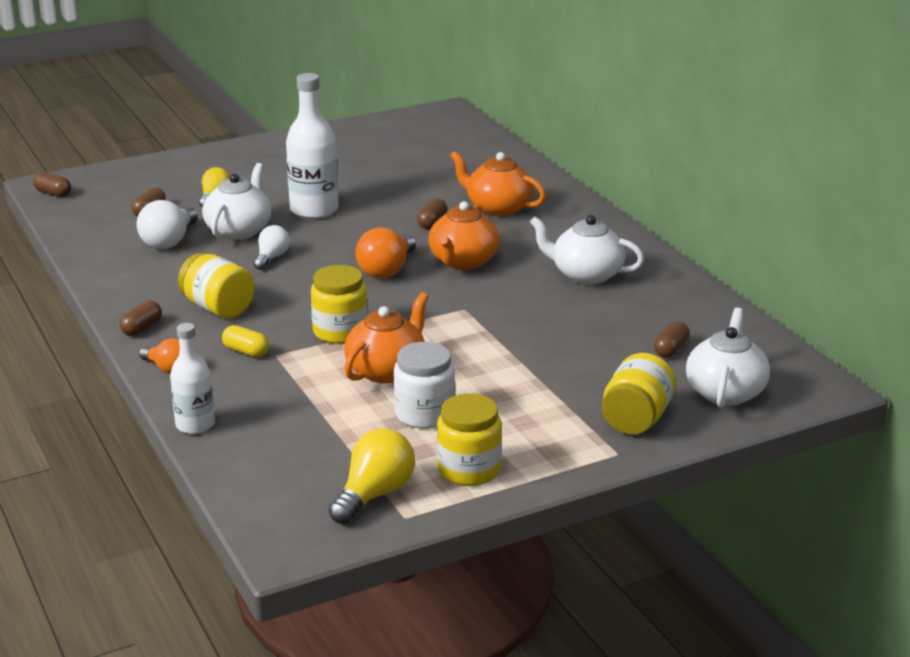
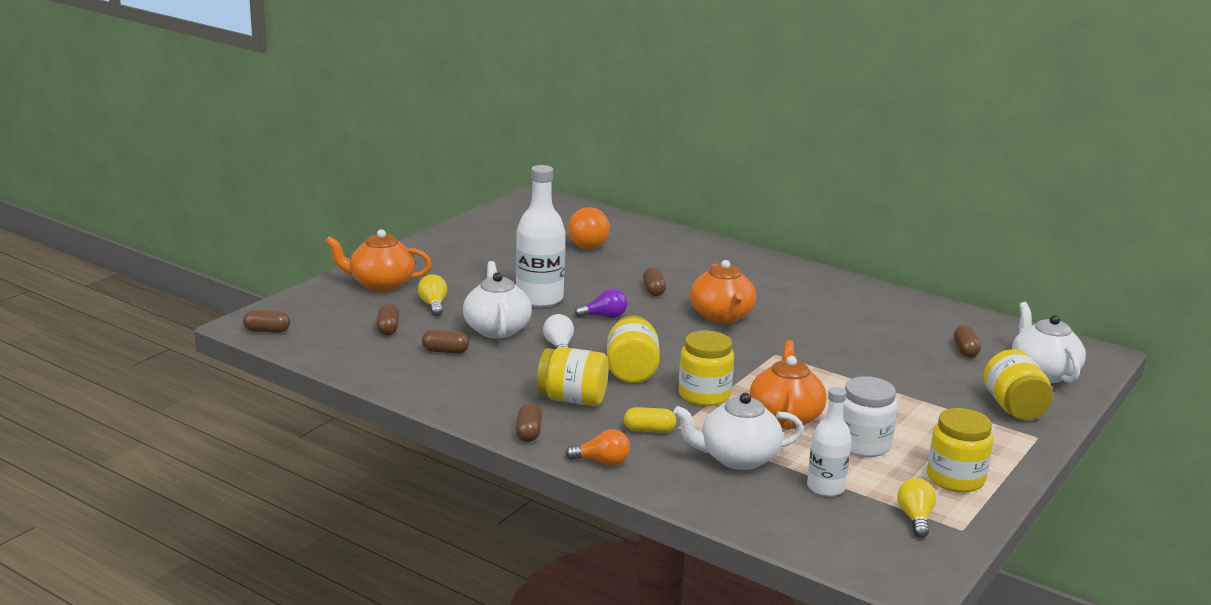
camera: 30 degrees left, 5 degrees down
white light bulb [137,200,198,249] -> brown capsule [422,330,469,354]
white bottle [170,323,215,434] -> white bottle moved to [807,387,852,497]
yellow light bulb [329,429,415,524] -> yellow light bulb [897,478,936,538], size x0.63
orange light bulb [355,227,416,278] -> orange light bulb moved to [568,207,610,249]
orange teapot [450,151,546,216] -> orange teapot moved to [325,229,432,292]
white teapot [530,215,644,285] -> white teapot moved to [673,393,804,470]
none -> purple light bulb [574,289,628,318]
none -> yellow jar [607,315,660,383]

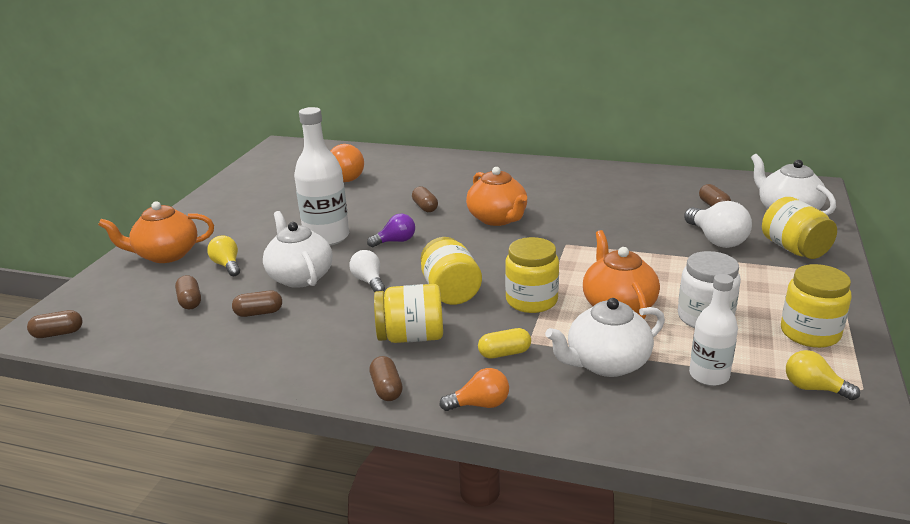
camera: 15 degrees left, 5 degrees up
yellow light bulb [897,478,936,538] -> yellow light bulb turned 45 degrees counterclockwise [786,350,860,400]
none -> white light bulb [684,201,752,248]

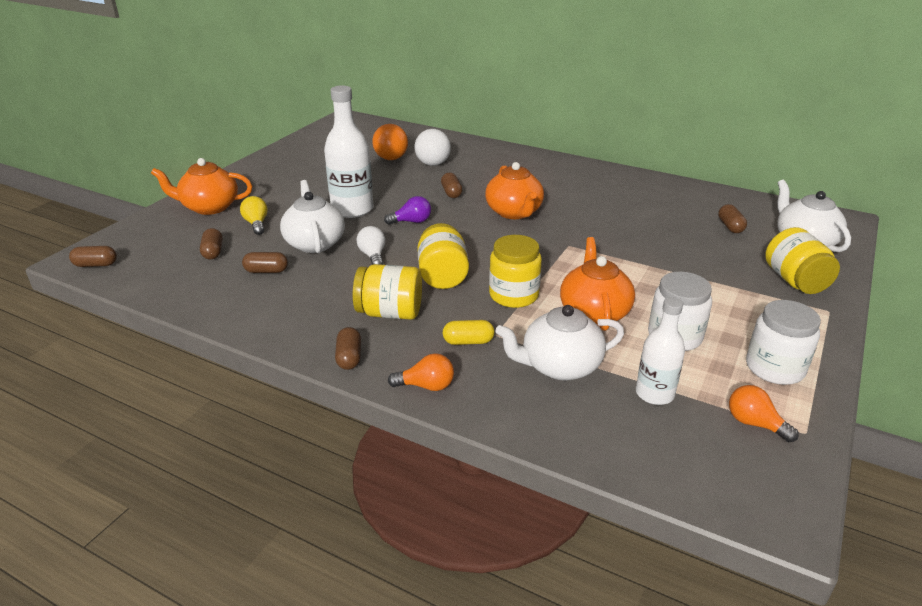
camera: 10 degrees right, 5 degrees up
white light bulb [684,201,752,248] -> white light bulb moved to [414,129,451,166]
yellow jar [781,264,851,348] -> white jar [746,300,821,385]
yellow light bulb [786,350,860,400] -> orange light bulb [729,385,799,442]

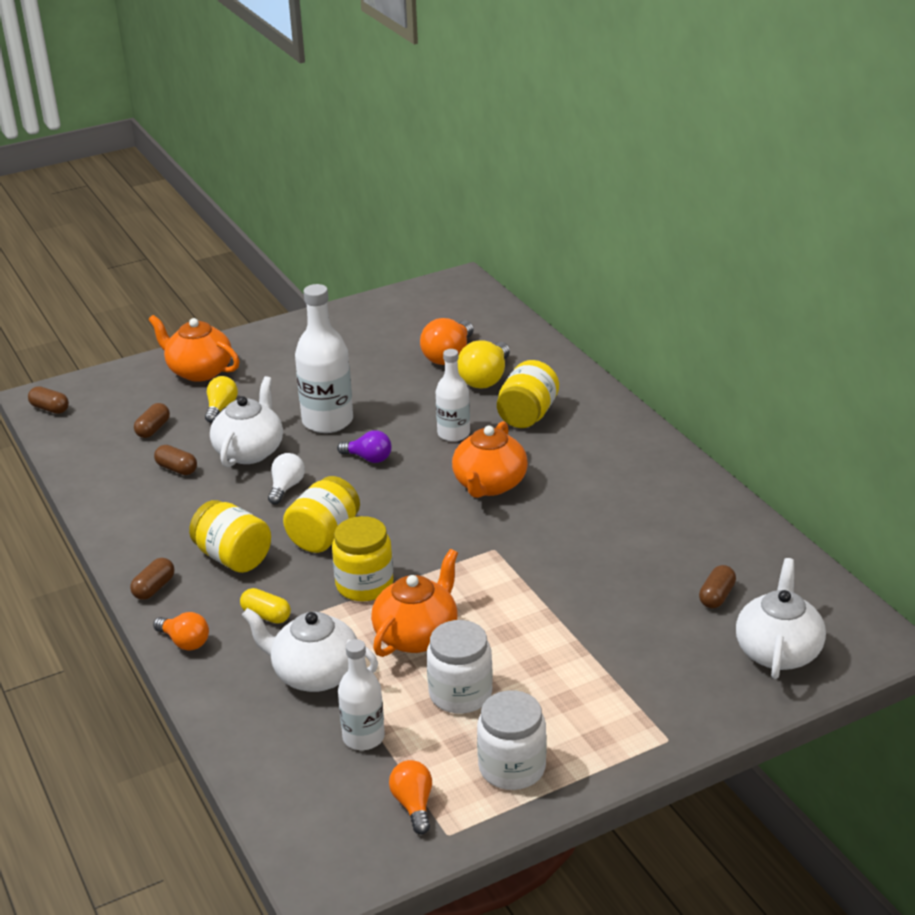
camera: 35 degrees right, 0 degrees up
white light bulb [414,129,451,166] -> yellow light bulb [458,340,510,389]
brown capsule [441,173,462,198] -> white bottle [436,349,470,442]
yellow jar [765,227,840,294] -> yellow jar moved to [497,360,559,428]

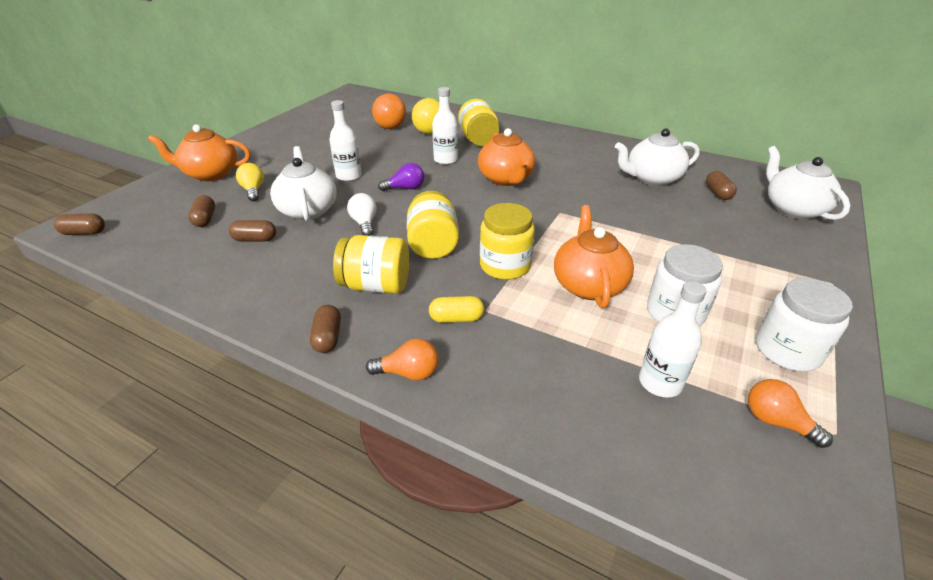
camera: 35 degrees left, 5 degrees up
white teapot [241,608,378,692] -> white teapot moved to [615,128,700,186]
white bottle [295,284,353,433] -> white bottle [329,100,362,181], size x0.62

